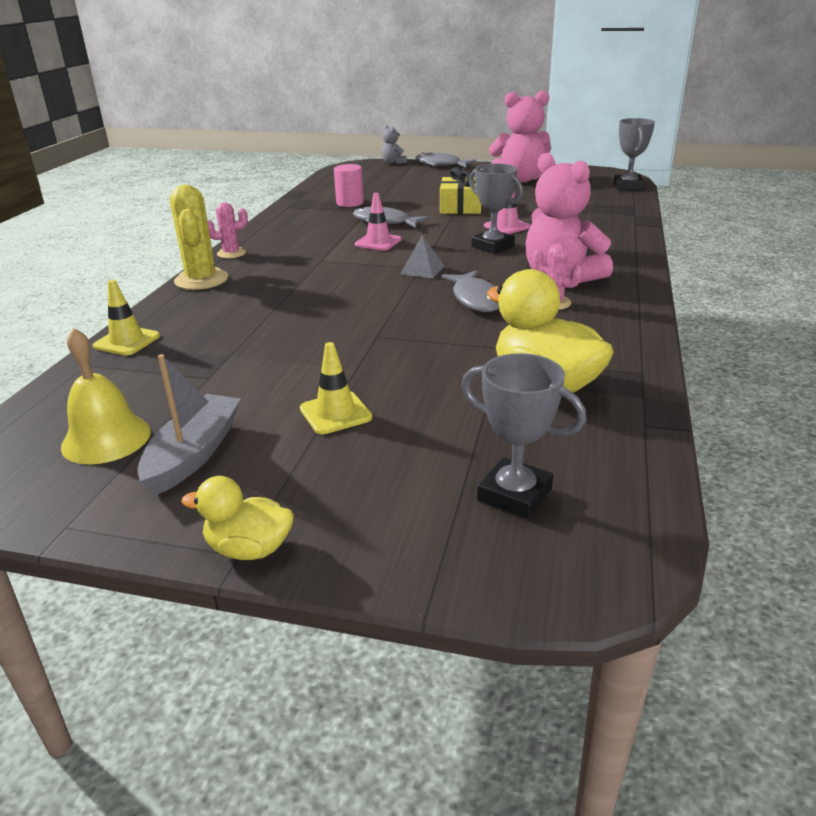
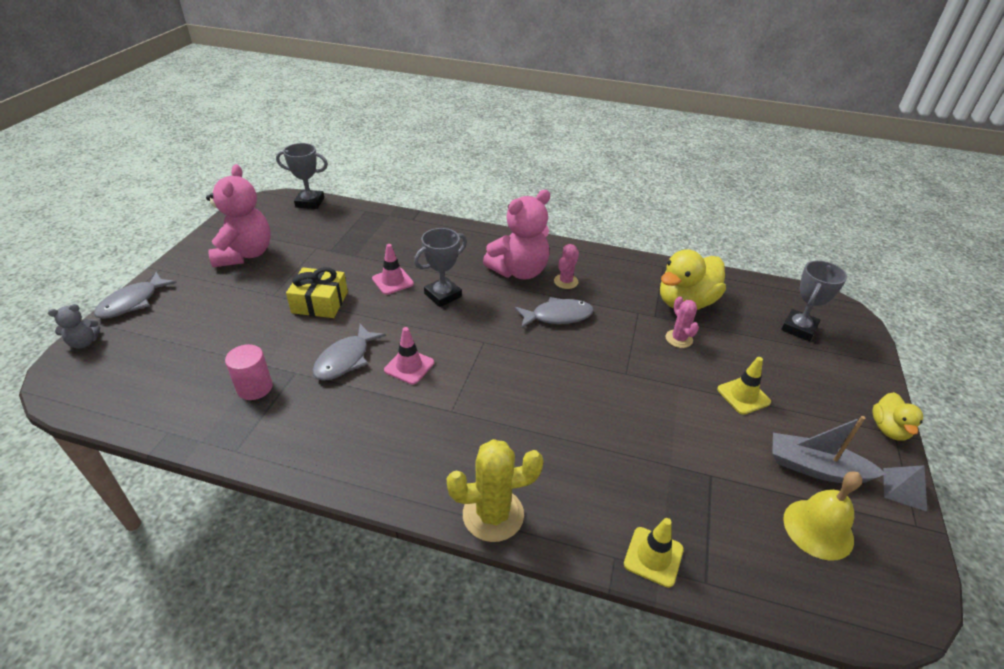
camera: 90 degrees left, 10 degrees up
pink cactus [207,202,248,259] -> pink cactus moved to [666,297,699,348]
grey pyramid [400,235,444,278] -> grey pyramid moved to [883,465,927,512]

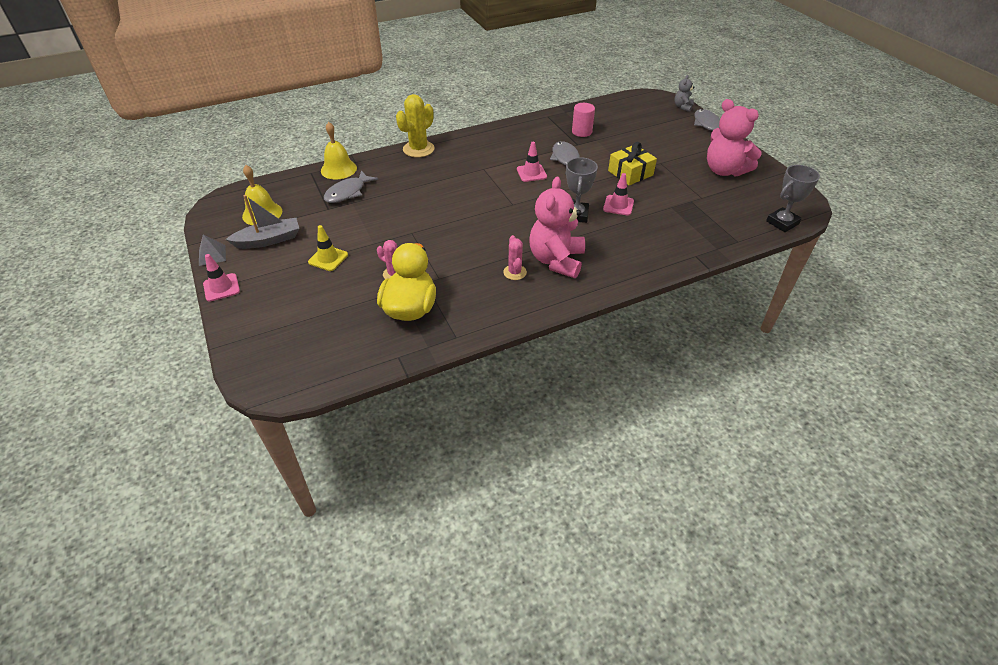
camera: 140 degrees right, 5 degrees up
grey fish [515,297,594,329] -> grey fish moved to [324,170,378,203]
yellow traffic cone [624,518,684,588] -> yellow bell [321,122,357,180]
grey trophy [781,260,847,341] -> none
yellow duck [873,392,923,441] -> pink traffic cone [203,254,240,302]

